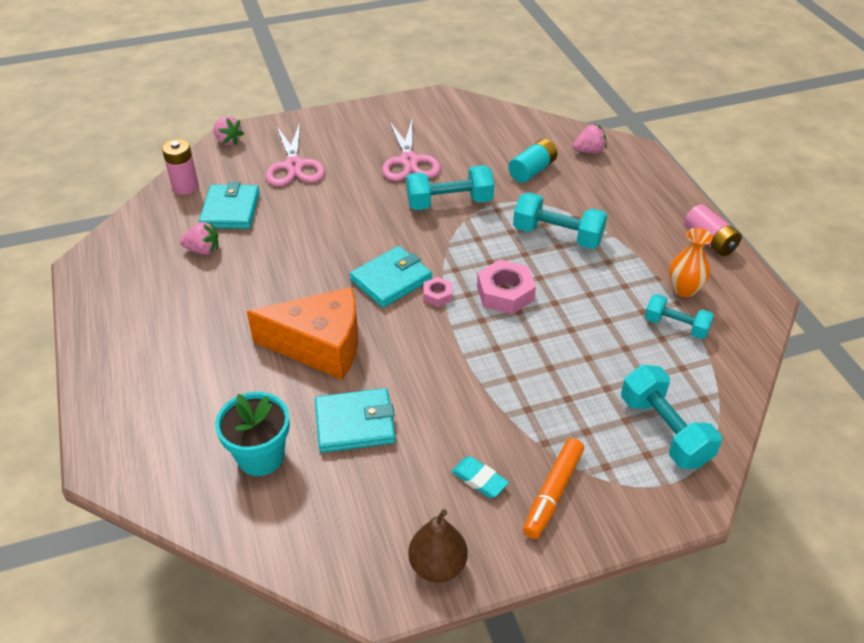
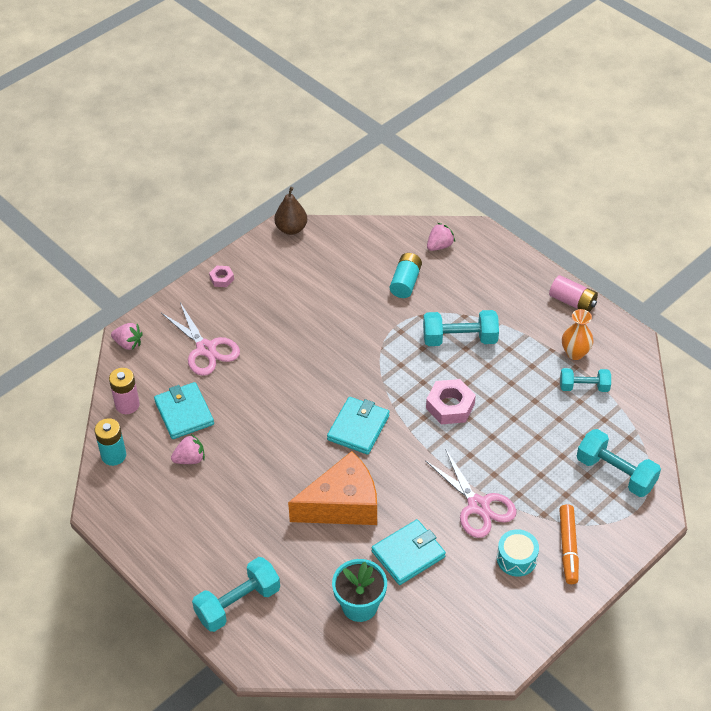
camera: 25 degrees left, 5 degrees up
pink scissors [382,120,441,181] -> pink scissors moved to [425,449,516,538]
turquoise dumbbell [406,165,494,210] -> turquoise dumbbell moved to [192,557,280,632]
brown pear [408,509,468,582] -> brown pear moved to [274,187,307,235]
pink nut [423,277,452,307] -> pink nut moved to [209,266,234,287]
turquoise eraser [452,456,509,498] -> turquoise drum [497,529,539,577]
none -> turquoise battery [94,418,126,466]

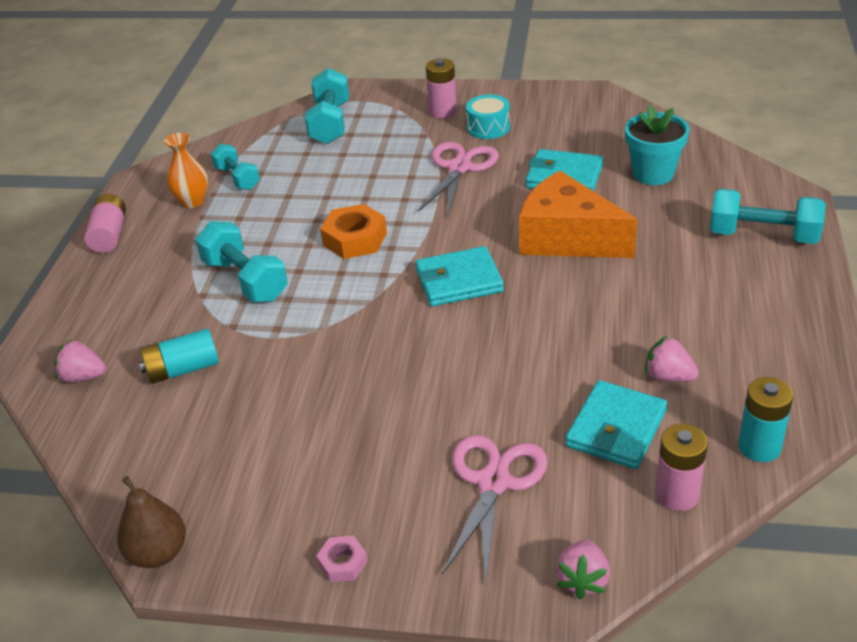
camera: 125 degrees left, 10 degrees down
pink strawberry [111,323,143,350] -> pink strawberry turned 150 degrees counterclockwise [556,540,610,599]
pink nut [426,379,476,424] -> orange nut [320,204,387,259]
orange marker [559,504,579,584] -> pink battery [426,58,457,118]

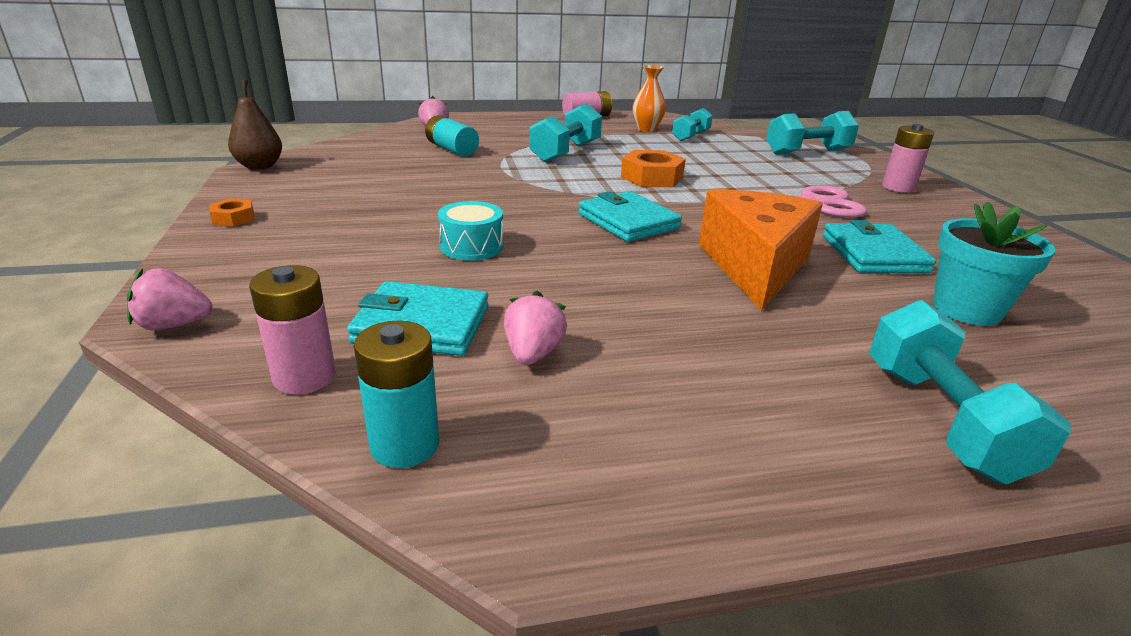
camera: 65 degrees right, 10 degrees down
pink nut [316,536,367,582] -> orange nut [209,198,254,227]
pink scissors [442,435,548,580] -> none
turquoise drum [466,95,510,139] -> turquoise drum moved to [438,201,503,261]

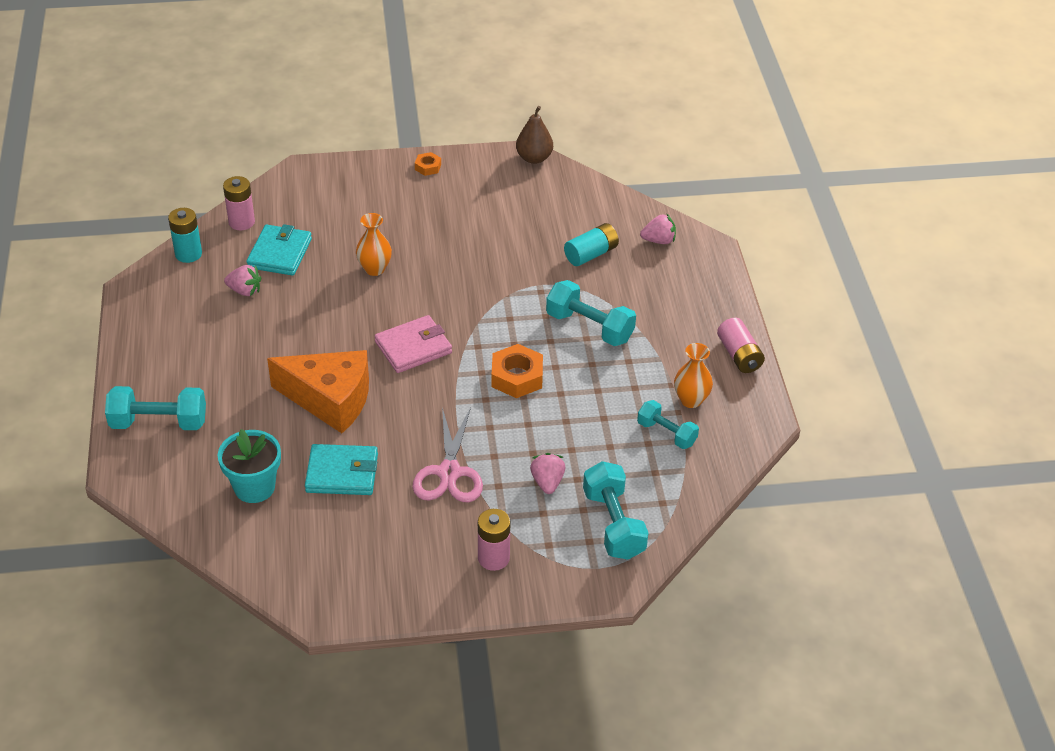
camera: 95 degrees right, 15 degrees up
pink strawberry [127,268,213,330] -> pink strawberry moved to [530,453,565,494]
turquoise drum [438,201,503,261] -> orange vase [356,213,392,276]
turquoise wallet [578,191,682,242] -> pink wallet [375,315,452,373]

